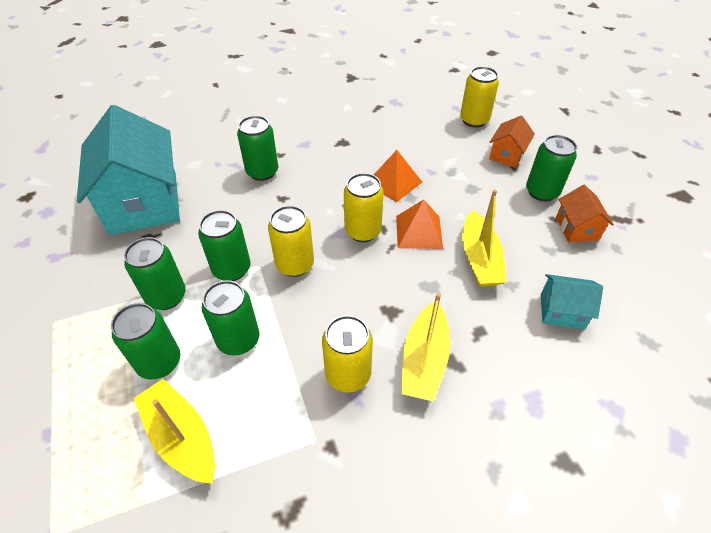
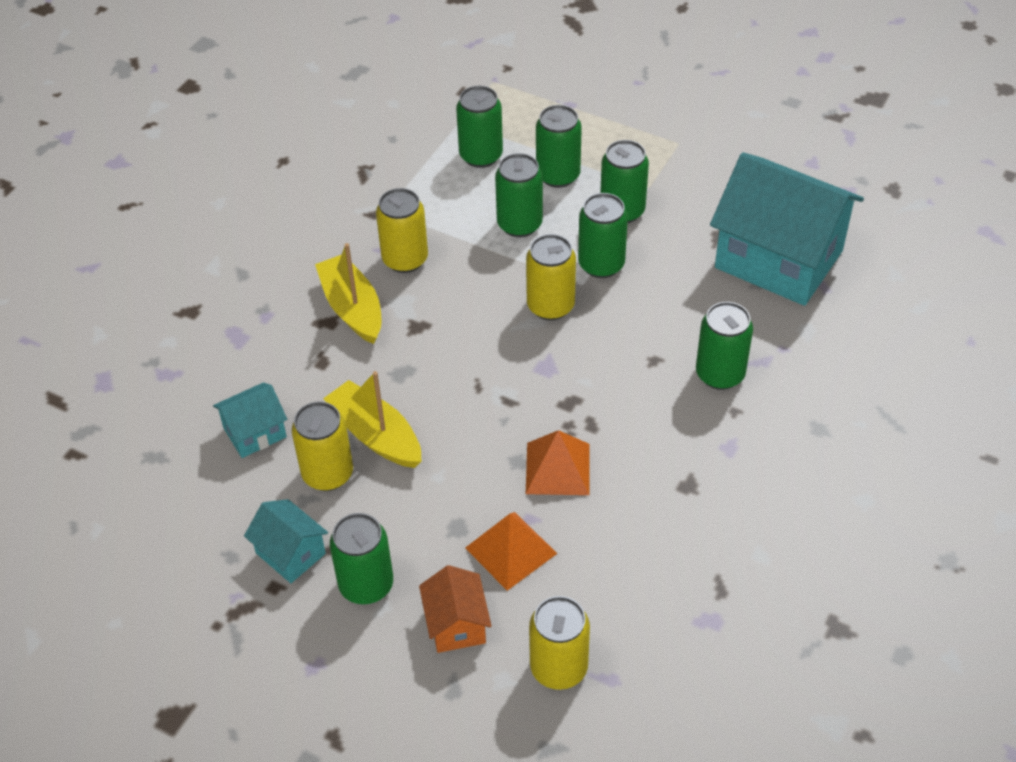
camera: 140 degrees right, 0 degrees up
yellow boat [133,379,215,484] -> green can [456,86,503,168]
yellow can [344,173,384,242] -> yellow can moved to [292,402,353,491]
orange pyramid [396,199,443,249] -> orange pyramid moved to [465,512,558,591]
orange house [556,185,614,243] -> turquoise house [244,499,328,583]

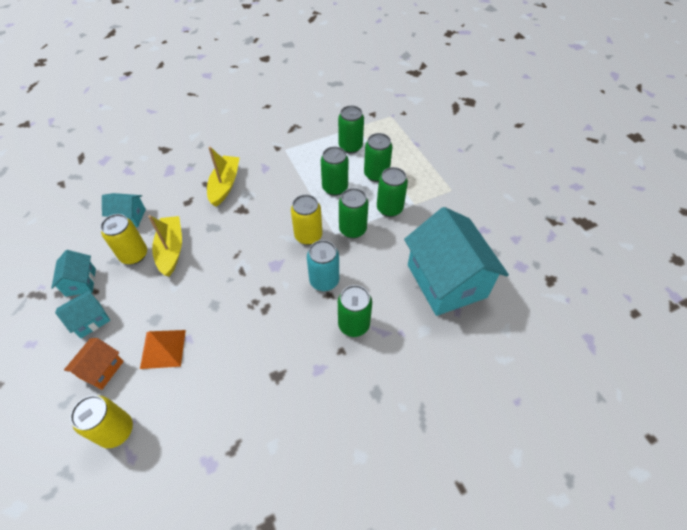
camera: 35 degrees right, 5 degrees up
green can [330,513,393,604] -> turquoise house [55,289,110,338]
yellow can [376,188,428,273] -> none
orange pyramid [526,430,590,495] -> none
none -> turquoise can [307,240,339,291]

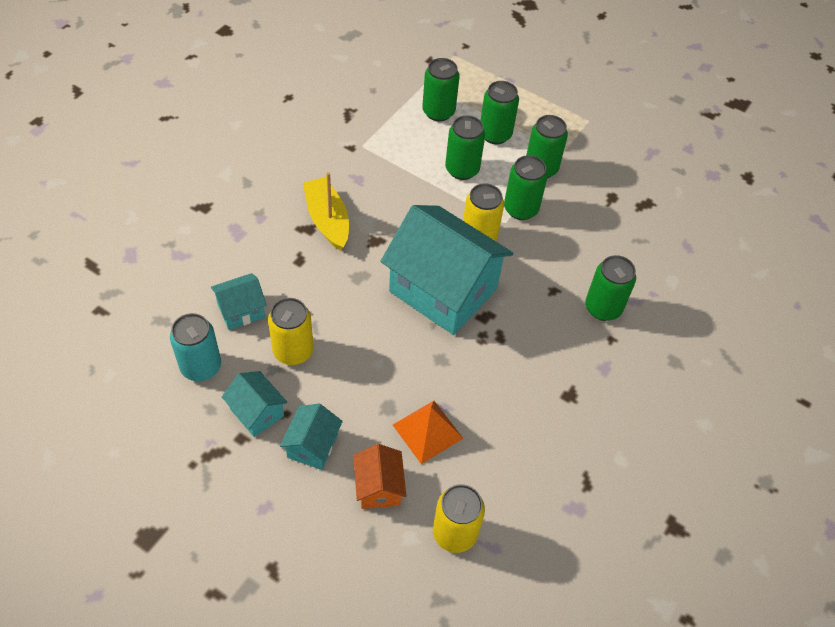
camera: 35 degrees left, 0 degrees up
yellow boat [148,215,182,276] -> none
turquoise can [307,240,339,291] -> turquoise can moved to [170,313,221,381]
turquoise house [404,207,509,316] -> turquoise house moved to [380,205,513,335]

